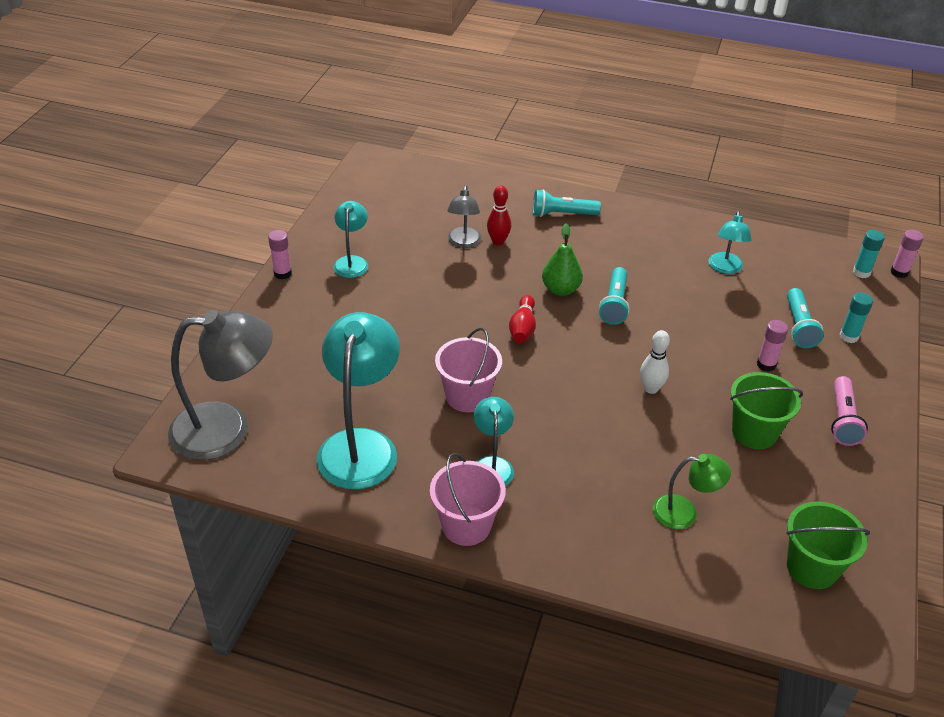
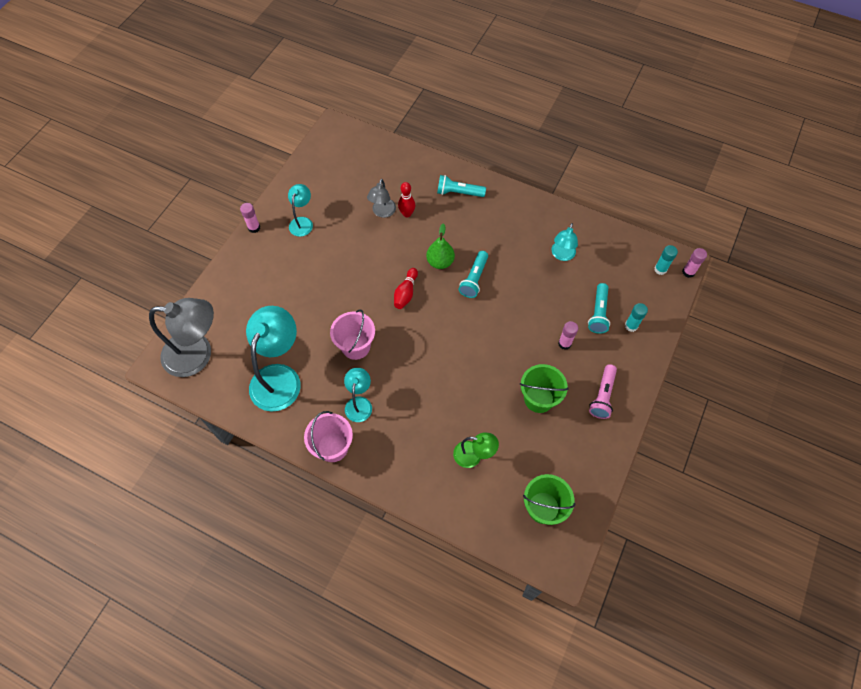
camera: 10 degrees right, 20 degrees up
white bowling pin [640,330,670,394] -> none

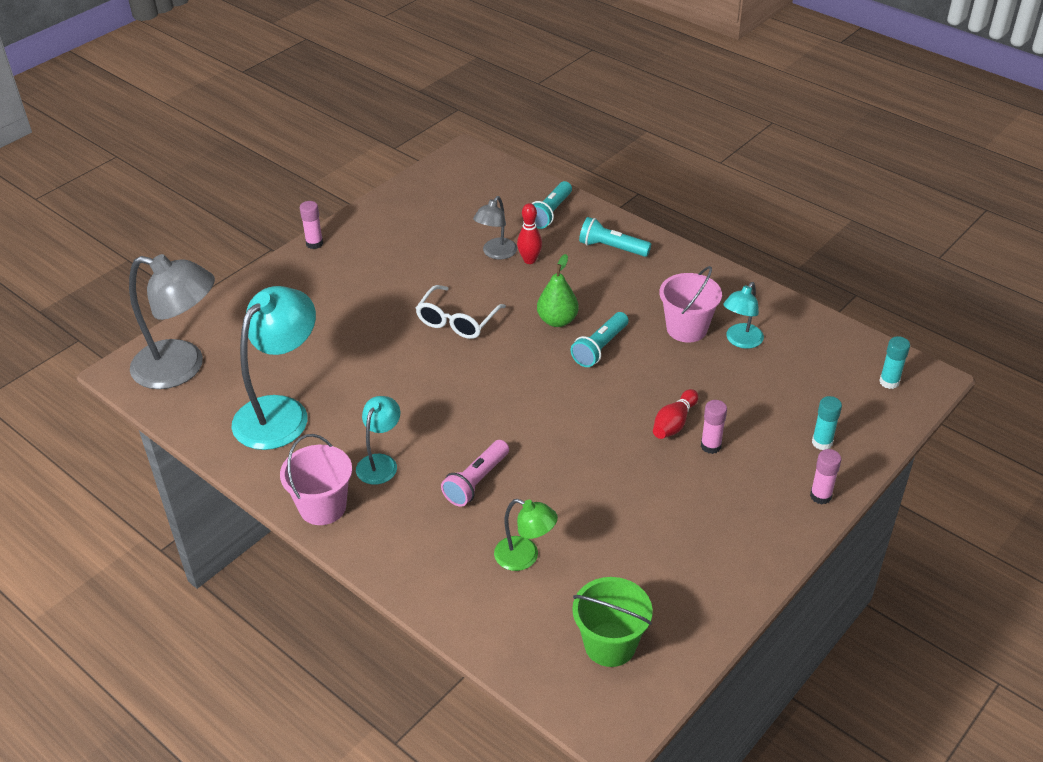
camera: 15 degrees right, 20 degrees down
turquoise lamp [288,184,313,237] -> none
pink bucket [330,309,375,360] -> pink bucket moved to [659,266,722,343]
red bowling pin [394,268,418,309] -> red bowling pin moved to [653,389,698,439]
green bucket [520,364,569,413] -> none
turquoise flashlight [588,283,610,334] -> turquoise flashlight moved to [531,181,572,229]
pink flashlight [589,364,617,419] -> pink flashlight moved to [441,440,509,507]
pink glue stick [682,248,707,278] -> pink glue stick moved to [810,449,842,504]
none -> white glasses [416,285,506,339]

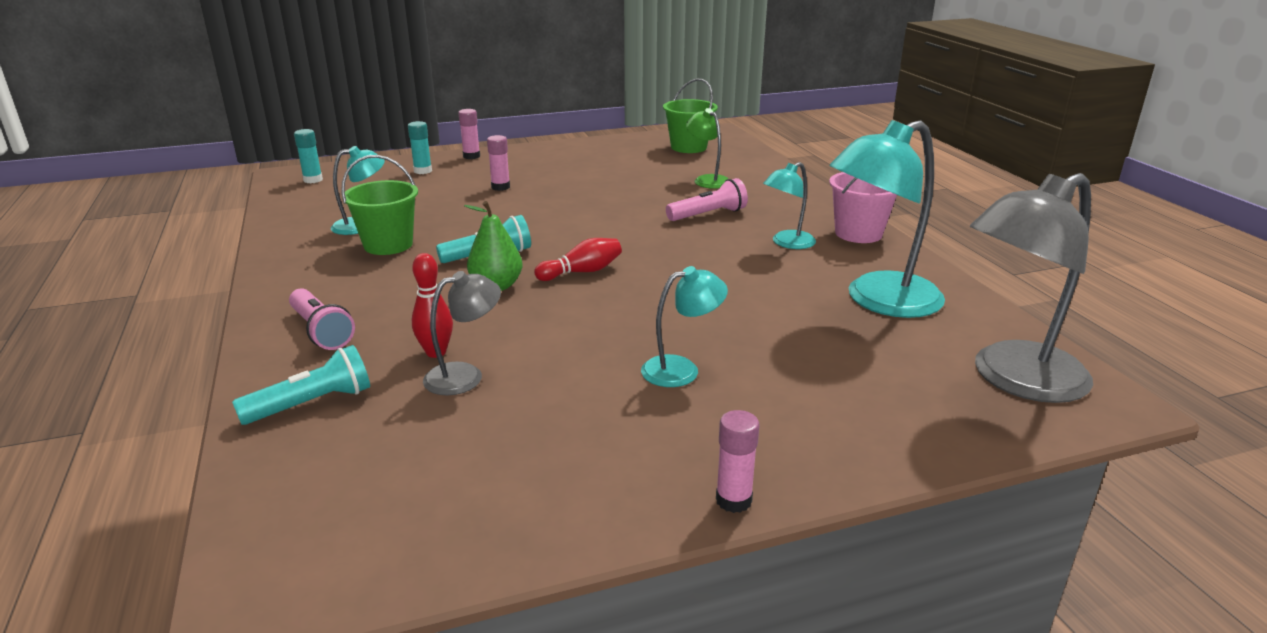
camera: 150 degrees left, 15 degrees down
grey lamp [129,254,215,389] -> grey lamp turned 75 degrees counterclockwise [970,173,1093,403]
white glasses [416,285,506,339] -> none
turquoise flashlight [579,217,651,257] -> pink flashlight [289,288,355,350]
red bowling pin [653,389,698,439] -> red bowling pin moved to [534,238,622,281]
pink bucket [659,266,722,343] -> green bucket [341,155,418,255]
none -> turquoise lamp [641,266,728,387]

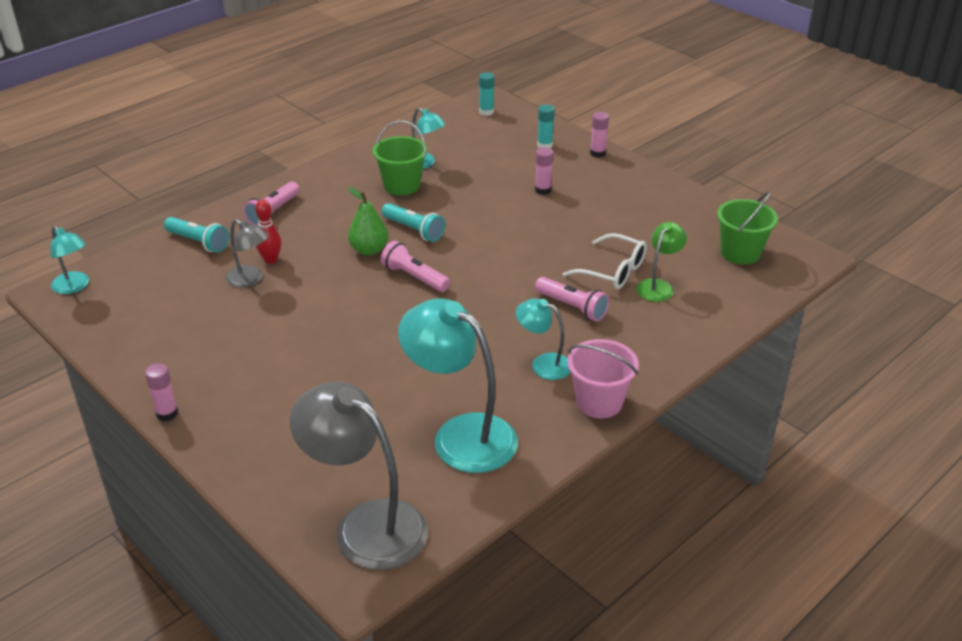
camera: 65 degrees right, 10 degrees up
red bowling pin [534,238,622,281] -> pink flashlight [381,240,450,292]
turquoise lamp [641,266,728,387] -> turquoise lamp moved to [50,225,89,294]
none -> white glasses [563,233,647,289]

